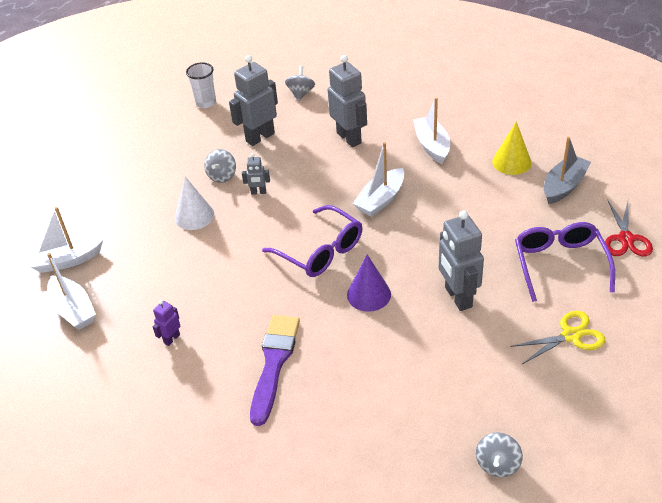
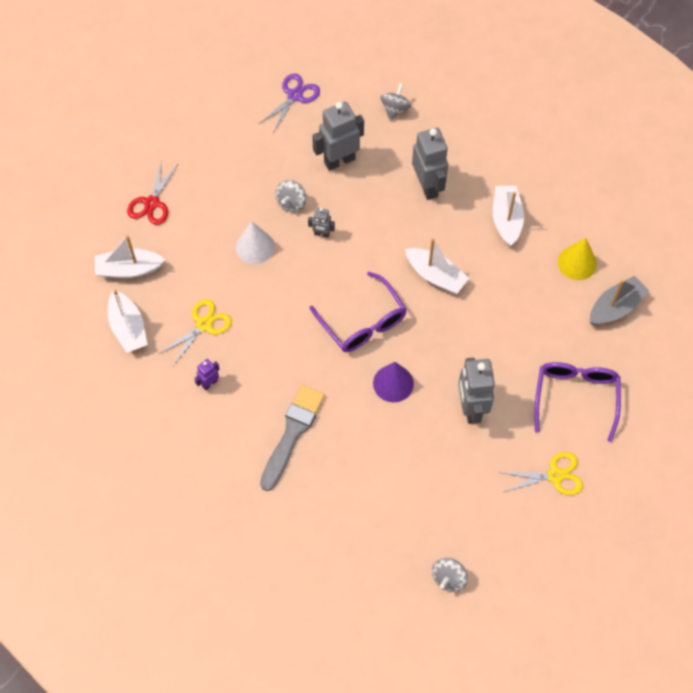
camera: 10 degrees right, 20 degrees up
white cup [186,63,216,108] -> purple scissors [259,73,320,133]
purple brush [250,315,300,426] -> grey brush [260,385,325,491]
white boat [353,142,404,217] -> white boat turned 105 degrees counterclockwise [405,238,469,294]
red scissors [605,201,653,256] -> red scissors moved to [127,159,179,225]
none -> yellow scissors [159,299,232,366]

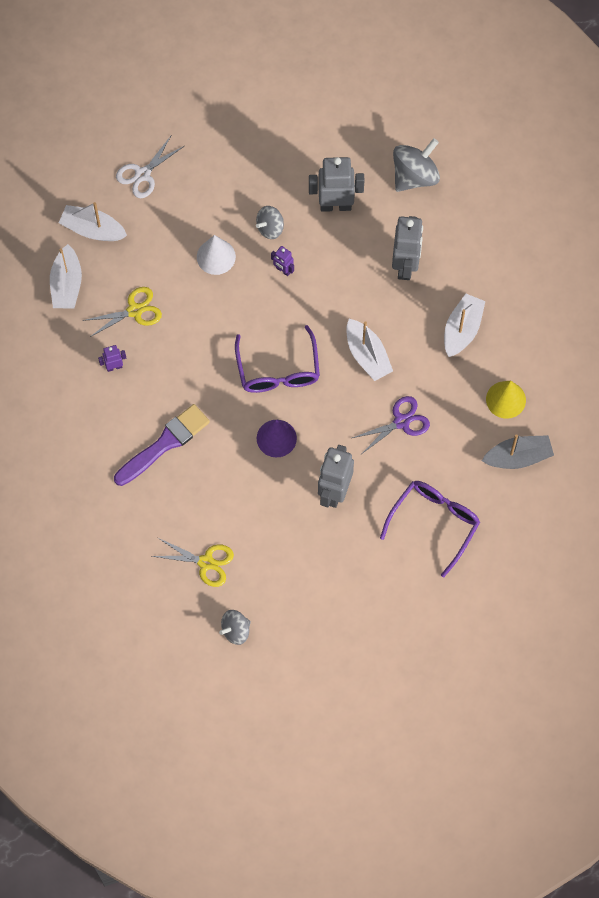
camera: 25 degrees right, 5 degrees up
red scissors [127,159,179,225] -> white scissors [116,136,184,198]
purple scissors [259,73,320,133] -> purple scissors moved to [352,396,430,454]
grey brush [260,385,325,491] -> purple brush [114,404,210,486]
grey robot [308,208,335,238] -> purple robot [271,246,294,276]
grey spinning top [381,83,411,121] -> grey spinning top [393,138,440,192], size x1.66
yellow scissors [499,452,583,495] -> yellow scissors moved to [152,538,234,587]

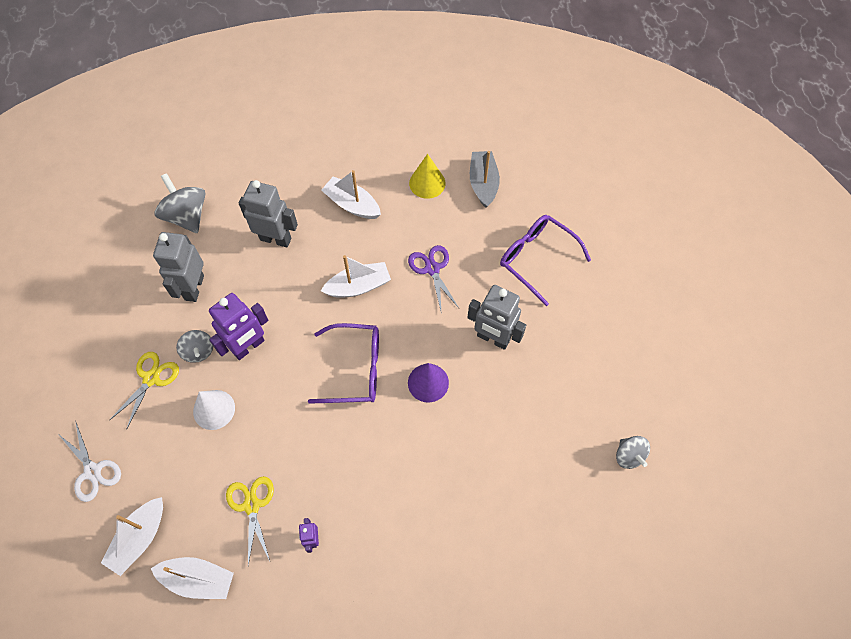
camera: 80 degrees left, 5 degrees down
purple brush [114,404,210,486] -> none
yellow scissors [152,538,234,587] -> yellow scissors moved to [109,352,179,430]
purple robot [271,246,294,276] -> purple robot [209,293,268,360], size x2.06

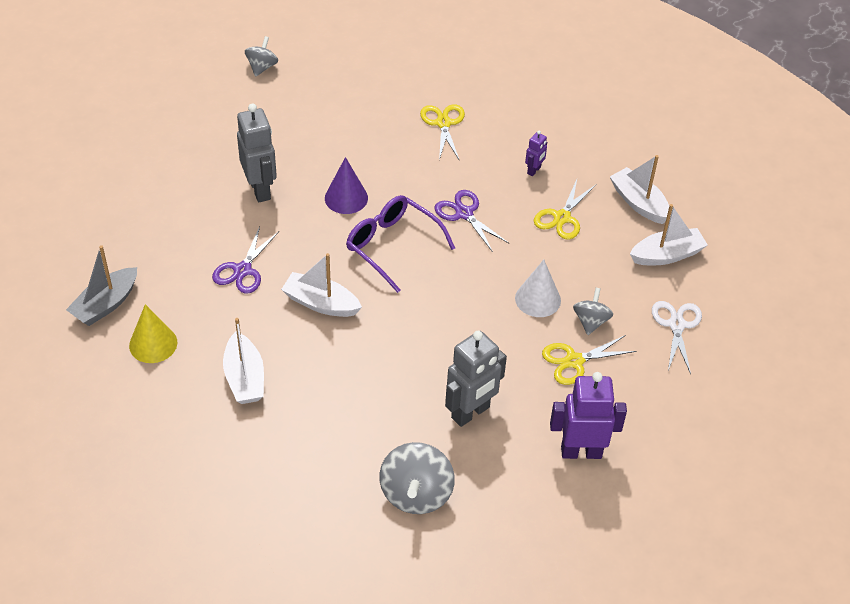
camera: 140 degrees left, 15 degrees down
grey spinning top [176,330,213,363] -> grey spinning top moved to [573,288,613,335]
purple robot [209,293,268,360] -> purple robot moved to [550,372,627,459]
grey robot [239,180,298,247] -> none
purple glasses [500,215,591,306] -> none
none -> yellow scissors [420,104,465,161]
none -> purple scissors [435,190,509,252]

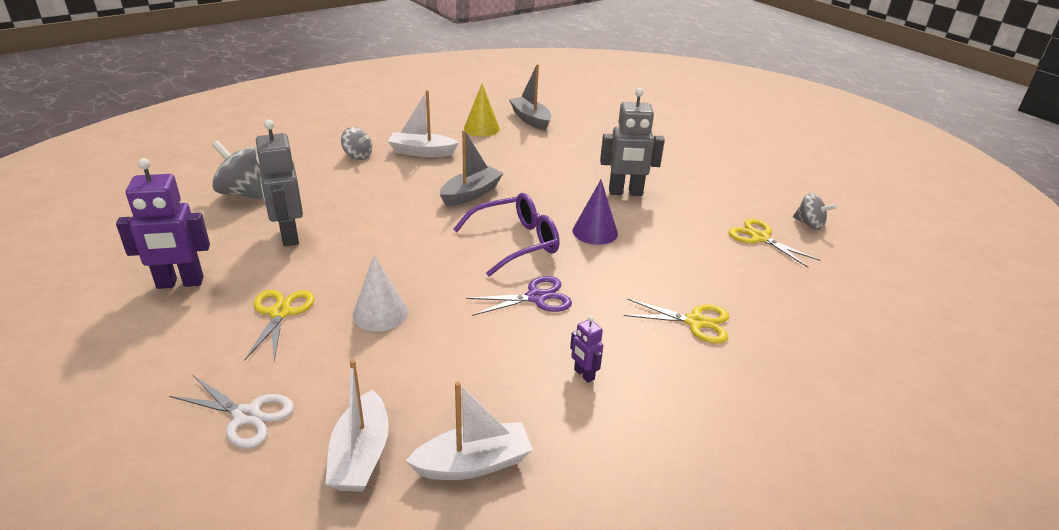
camera: 110 degrees right, 15 degrees down
purple scissors [212,226,279,294] -> none
white boat [281,253,362,317] -> grey boat [440,130,504,206]
yellow scissors [534,179,596,239] -> yellow scissors moved to [728,219,820,268]
purple robot [550,372,627,459] -> purple robot turned 60 degrees clockwise [116,158,210,289]
grey spinning top [573,288,613,335] -> grey spinning top moved to [341,127,372,160]

